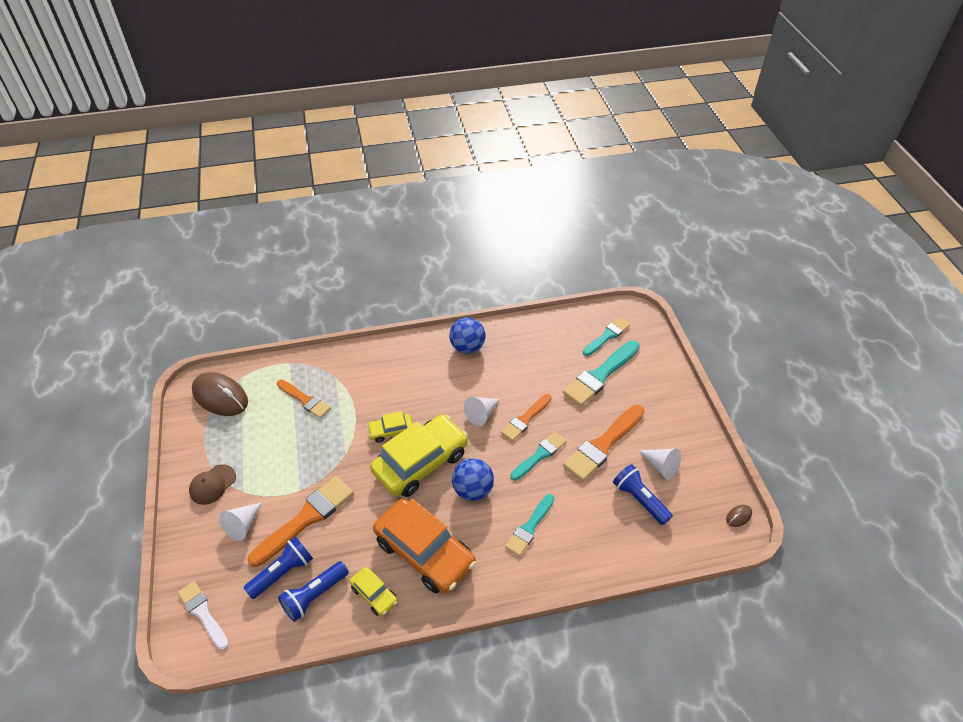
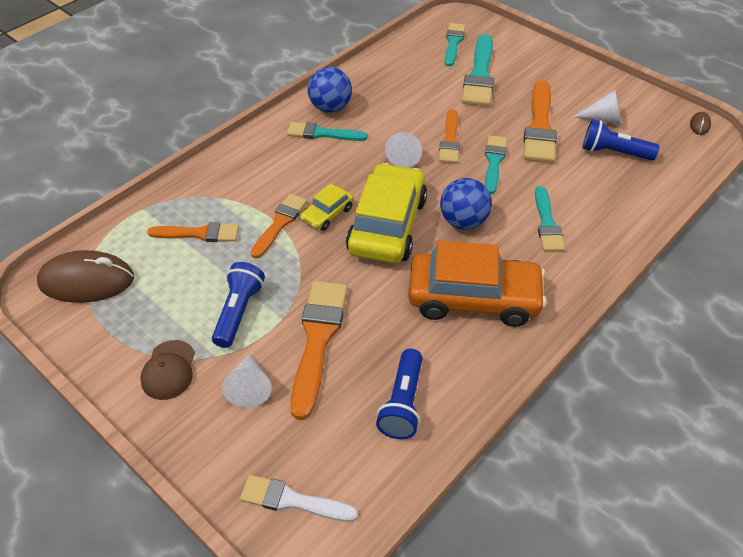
camera: 35 degrees left, 0 degrees up
blue flashlight [243,536,313,599] -> blue flashlight moved to [212,262,265,348]
yellow car [350,567,398,616] -> none
none -> orange brush [251,194,307,259]
none -> turquoise brush [287,122,368,141]

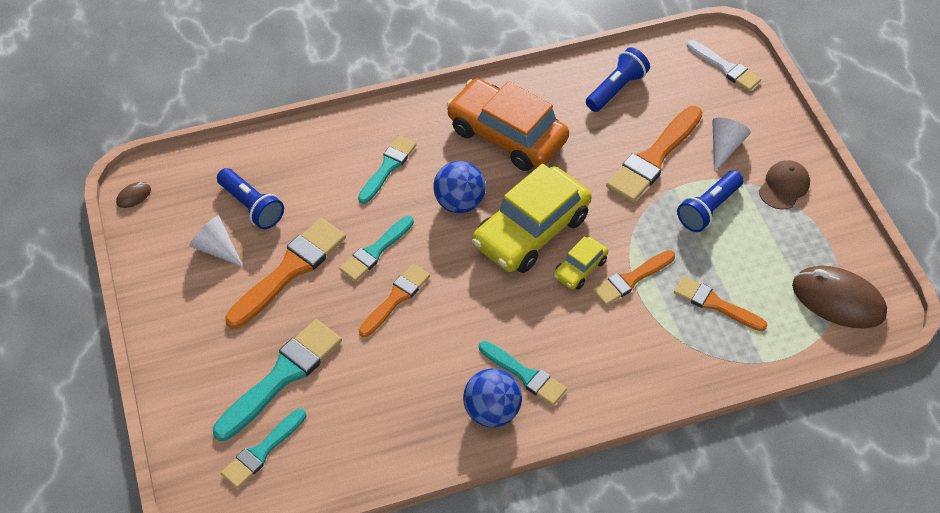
camera: 150 degrees left, 5 degrees up
yellow car [300,183,354,231] -> yellow car turned 150 degrees clockwise [553,236,608,290]
white cone [385,132,422,168] -> none

